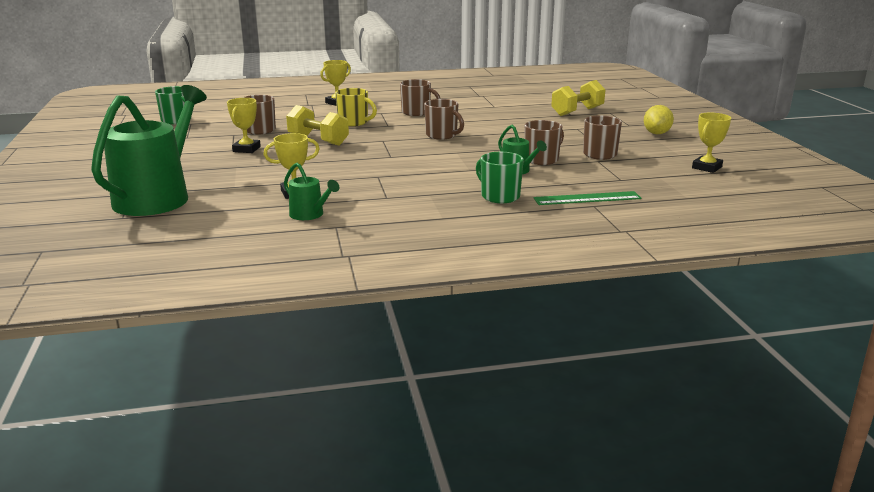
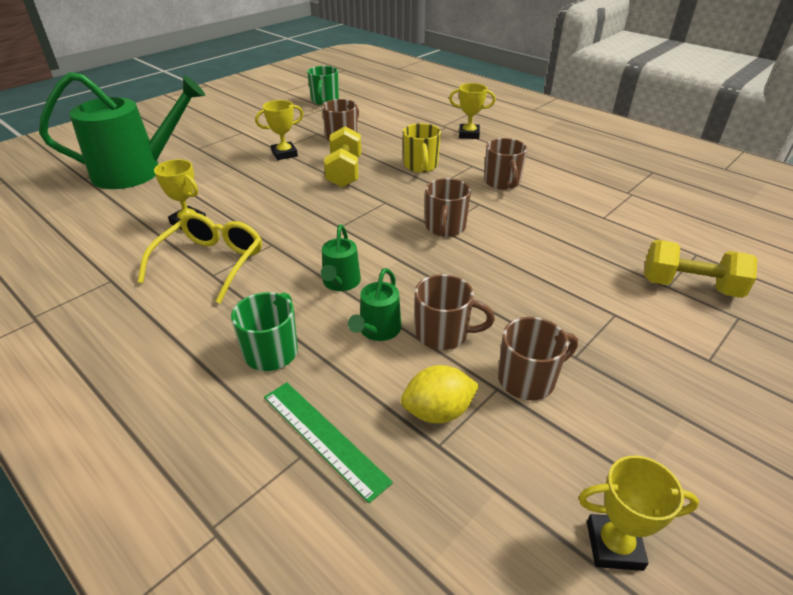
camera: 55 degrees right, 15 degrees up
green watering can [284,163,339,220] -> green watering can moved to [321,224,361,291]
yellow lemon [644,105,674,134] -> yellow lemon moved to [401,365,479,424]
none -> yellow glasses [138,212,262,303]

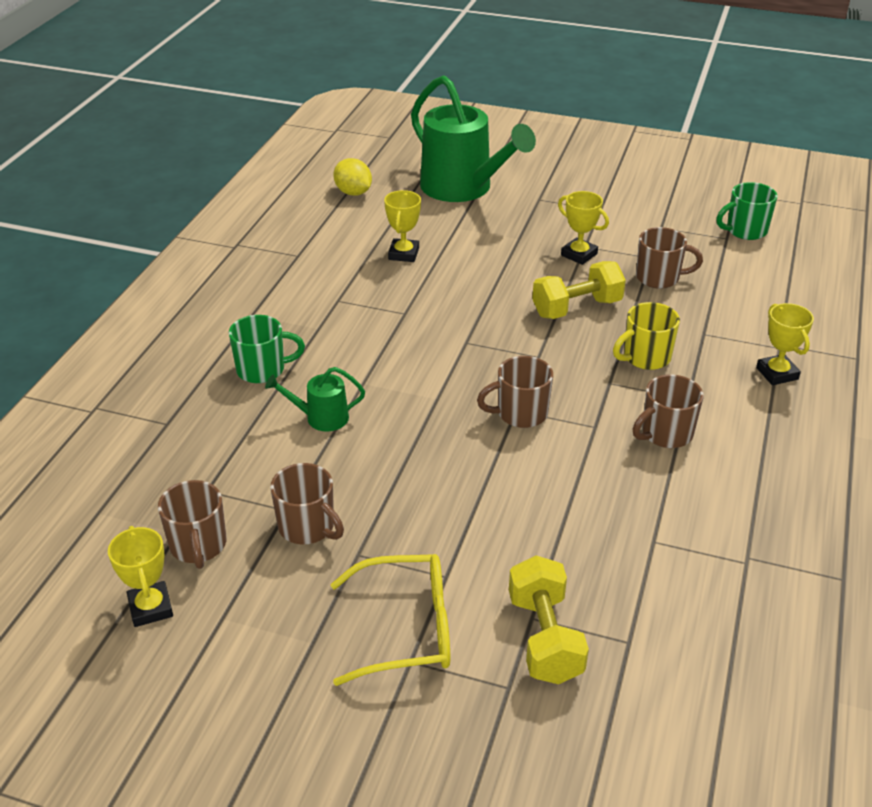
camera: 65 degrees right, 0 degrees up
yellow glasses [138,212,262,303] -> yellow glasses moved to [331,554,450,686]
green ruler [264,382,393,503] -> none
green watering can [321,224,361,291] -> none
yellow lemon [401,365,479,424] -> yellow lemon moved to [333,158,372,196]
brown mug [415,274,495,350] -> brown mug moved to [158,480,226,569]

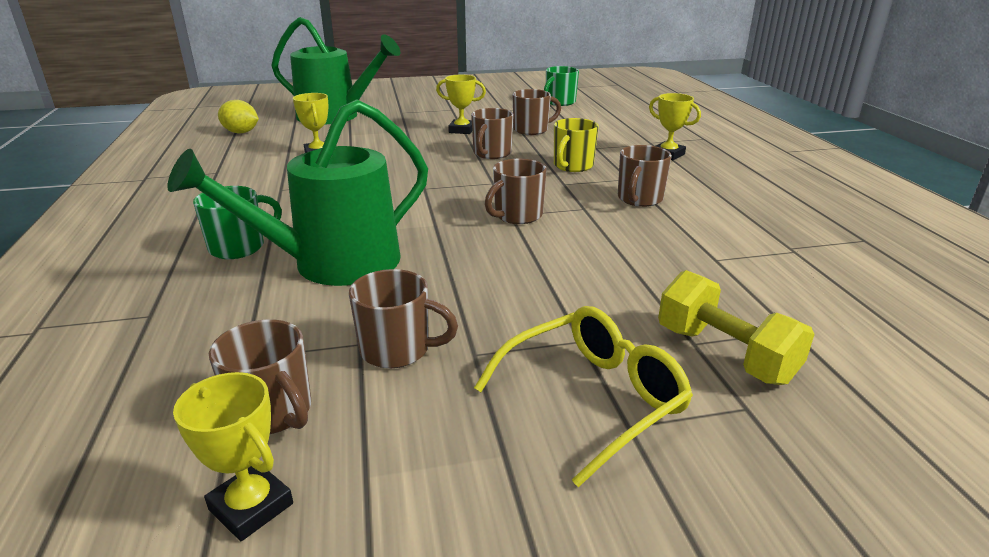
camera: 30 degrees left, 10 degrees down
green watering can [265,367,365,431] -> green watering can [167,99,428,286], size x2.25
yellow dumbbell [532,261,626,319] -> brown mug [471,108,514,159]

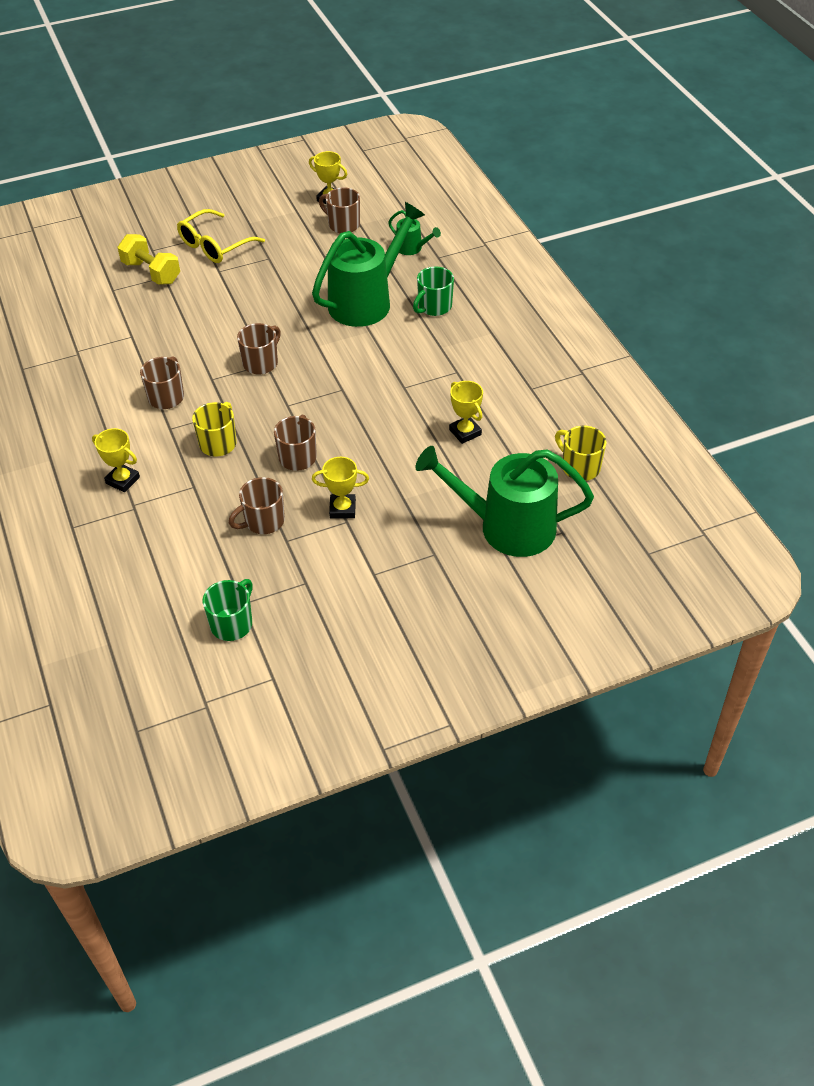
camera: 170 degrees right, 20 degrees up
yellow lemon [218,100,259,134] -> yellow mug [555,426,607,481]
brown mug [349,269,458,368] -> none
none -> green watering can [388,210,441,255]

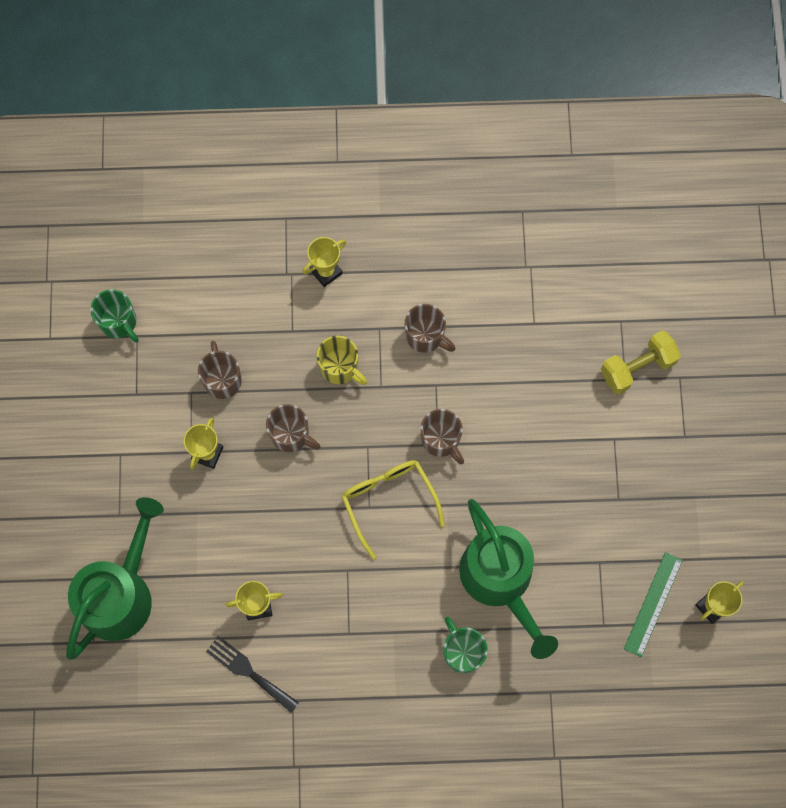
camera: 110 degrees right, 25 degrees up
yellow glasses [177,209,265,263] -> yellow glasses moved to [341,460,445,560]
brown mug [319,187,360,233] -> green ruler [624,552,683,657]
green watering can [388,210,441,255] -> none
yellow mug [555,426,607,481] -> none
none -> black fork [206,636,299,713]

